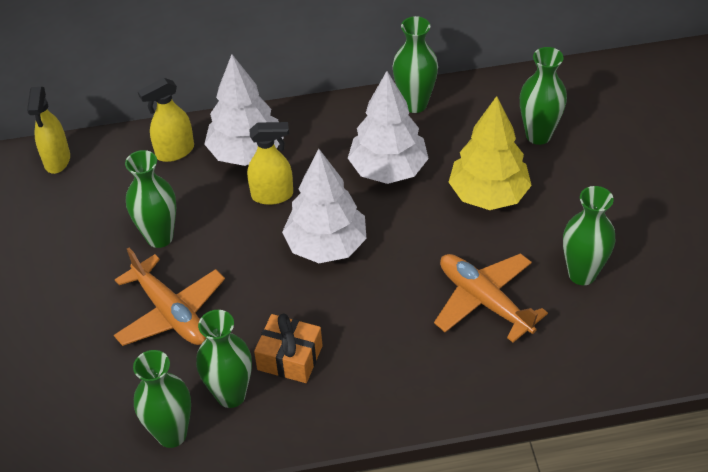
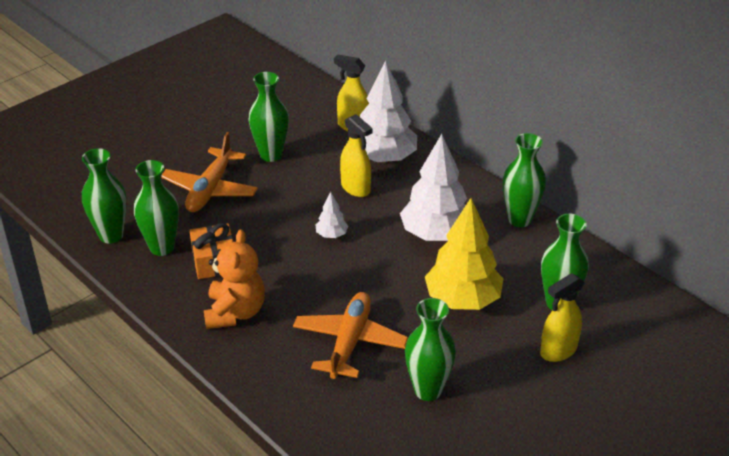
camera: 55 degrees right, 10 degrees down
yellow spray bottle [27,87,70,174] -> yellow spray bottle moved to [540,273,584,362]
white tree [282,149,367,263] -> white tree [316,192,348,238], size x0.45
none -> orange teddy bear [204,229,265,329]

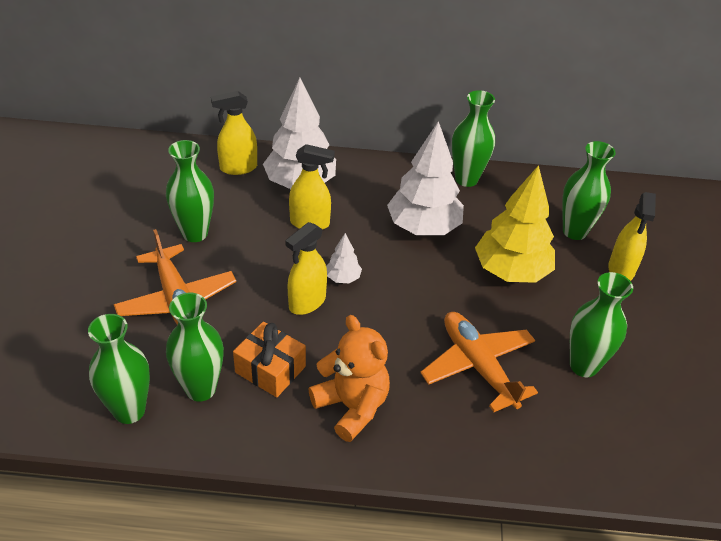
camera: 45 degrees left, 5 degrees up
none -> yellow spray bottle [286,222,327,315]

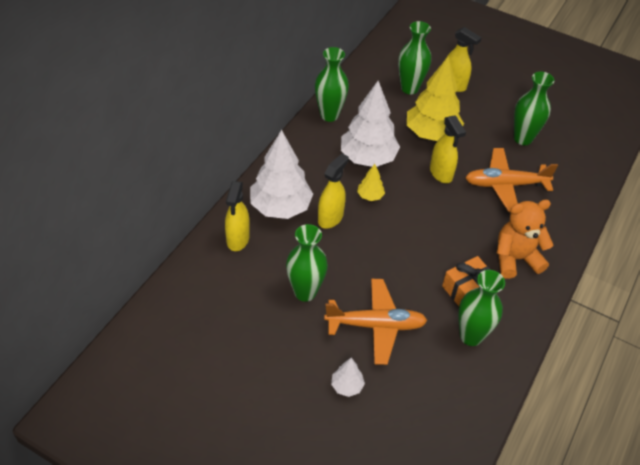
camera: 65 degrees left, 5 degrees up
green vase [88,314,150,424] -> none
yellow spray bottle [286,222,327,315] -> yellow spray bottle moved to [430,115,466,183]
white tree [326,233,362,283] -> white tree moved to [331,358,365,397]
none -> yellow tree [357,164,385,201]

